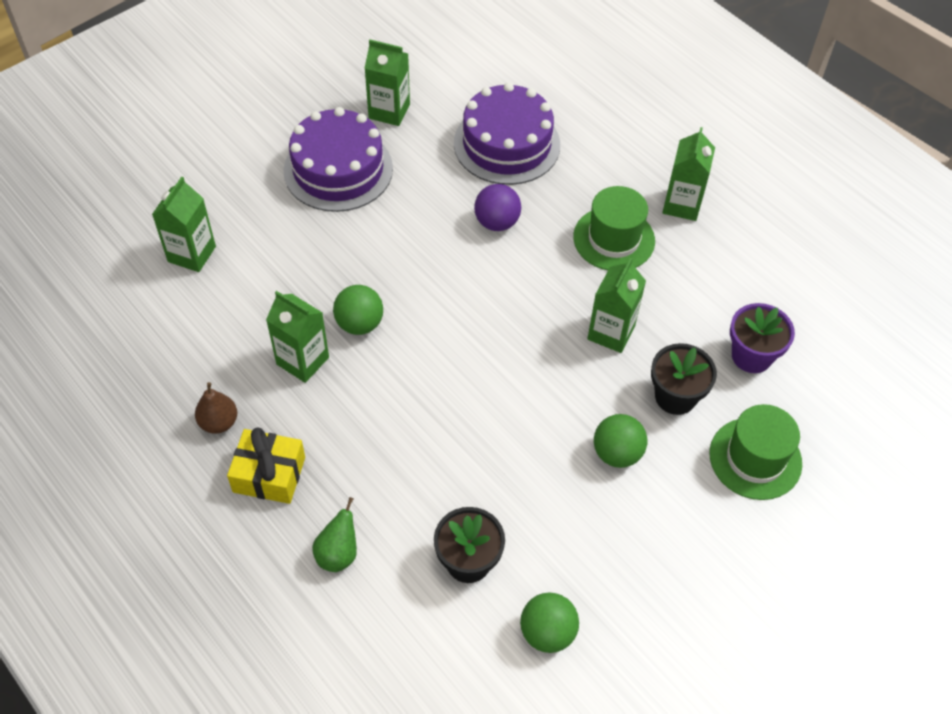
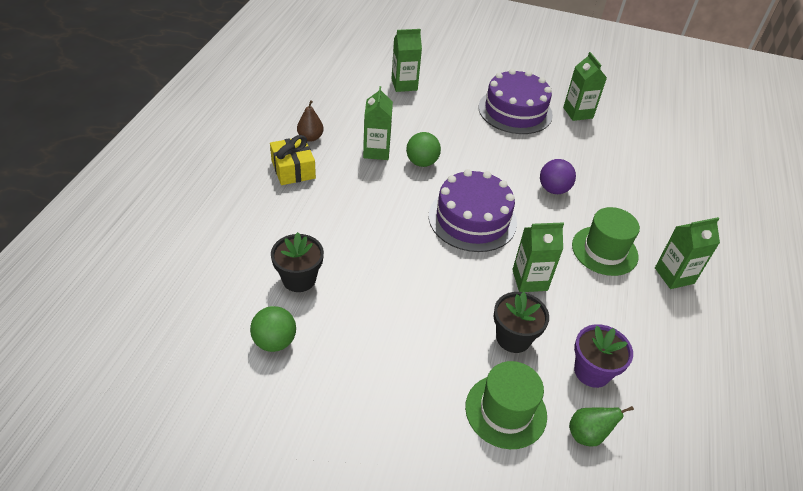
camera: 55 degrees right, 10 degrees down
green pear [312,497,357,572] -> green pear moved to [569,406,634,447]
purple cake [454,83,560,185] -> purple cake moved to [429,169,517,252]
green ball [594,414,647,468] -> none

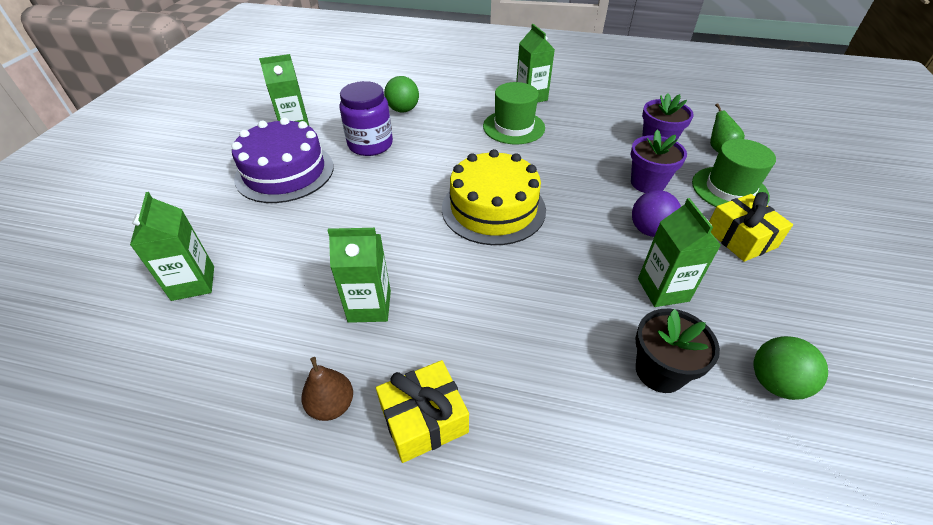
camera: 90 degrees left, 0 degrees up
green ball [406,132,441,167] -> green ball moved to [384,76,419,113]
purple cake [429,169,517,252] -> yellow cake [442,149,546,245]
black flower pot [493,292,549,353] -> purple flower pot [630,129,687,193]
green carton [512,222,564,292] -> green carton moved to [638,198,721,307]
purple ball [540,159,576,194] -> purple ball moved to [632,190,681,237]
none -> purple jar [339,81,393,156]
none -> yellow gift [709,192,793,262]

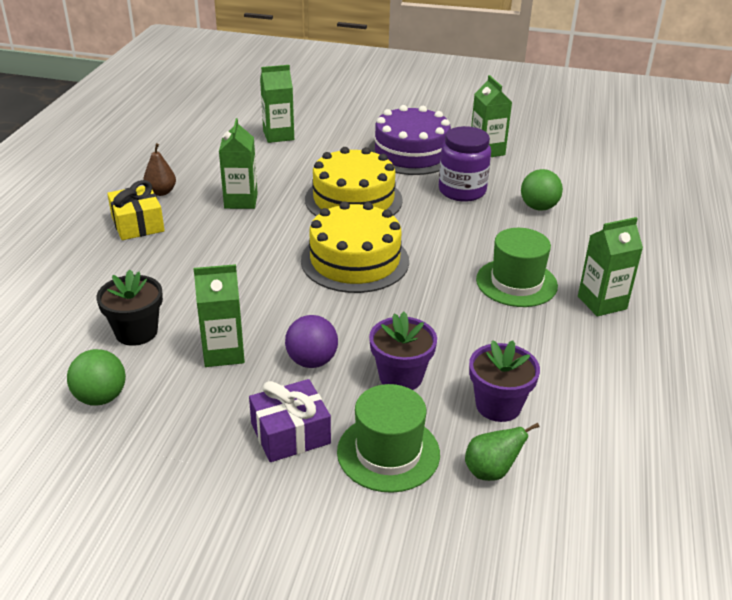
camera: 90 degrees right, 10 degrees down
yellow gift [709,192,793,262] -> purple gift [249,379,331,462]
none -> yellow cake [305,147,403,216]

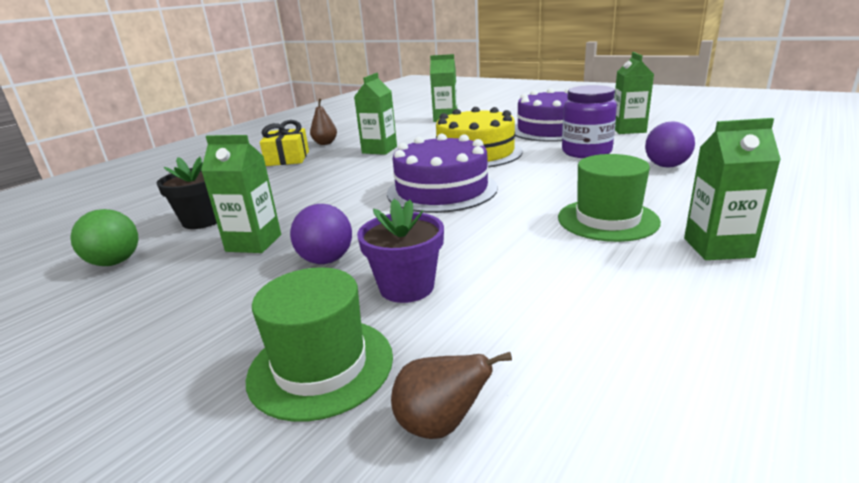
camera: 25 degrees right, 10 degrees down
purple gift [249,379,331,462] -> none
yellow cake [301,201,409,293] -> purple cake [387,134,498,213]
green pear [465,423,539,481] -> brown pear [391,352,512,439]
purple flower pot [469,340,540,422] -> none
green ball [521,169,563,211] -> purple ball [645,121,695,167]

